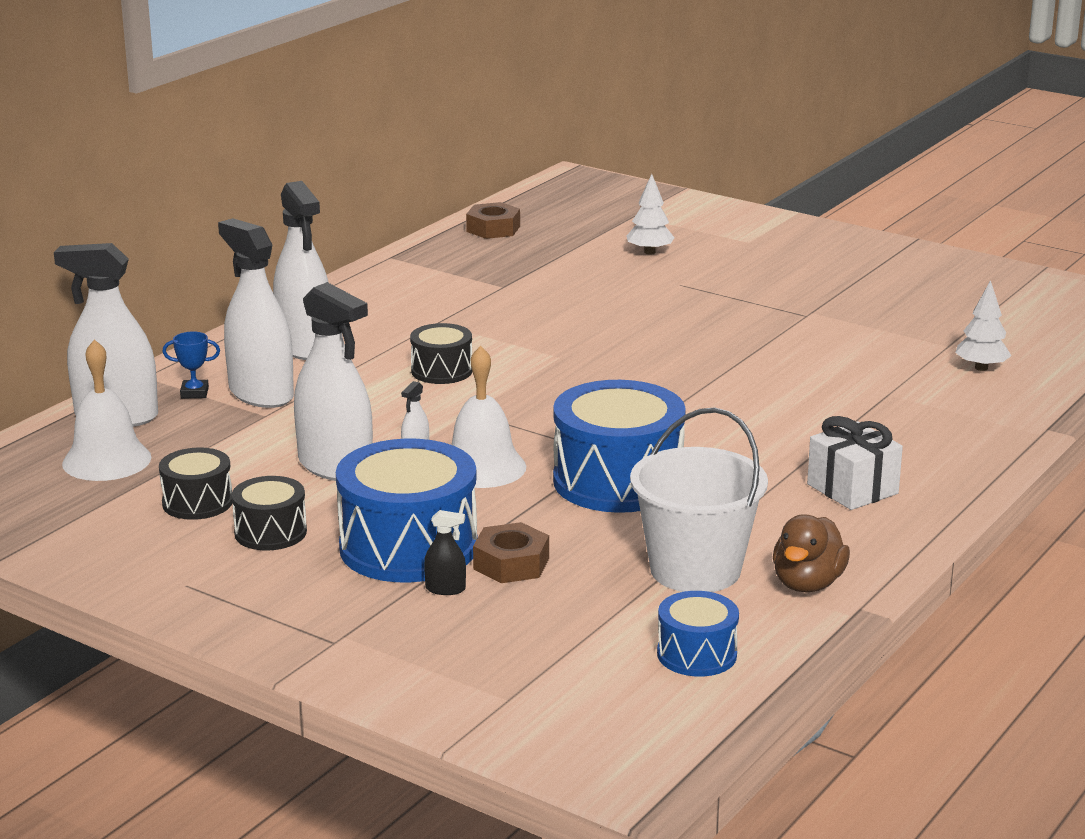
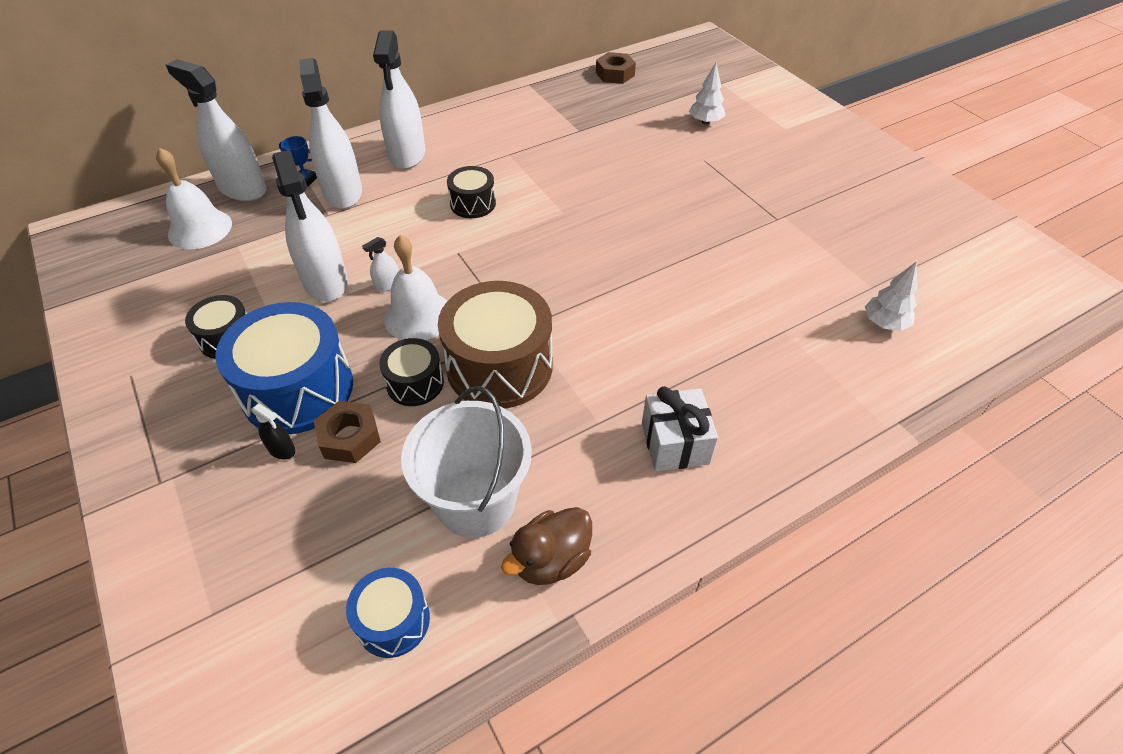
camera: 25 degrees right, 25 degrees up
black drum [159,447,232,520] -> black drum moved to [379,338,444,406]
blue drum [553,380,686,513] -> brown drum [438,281,553,409]

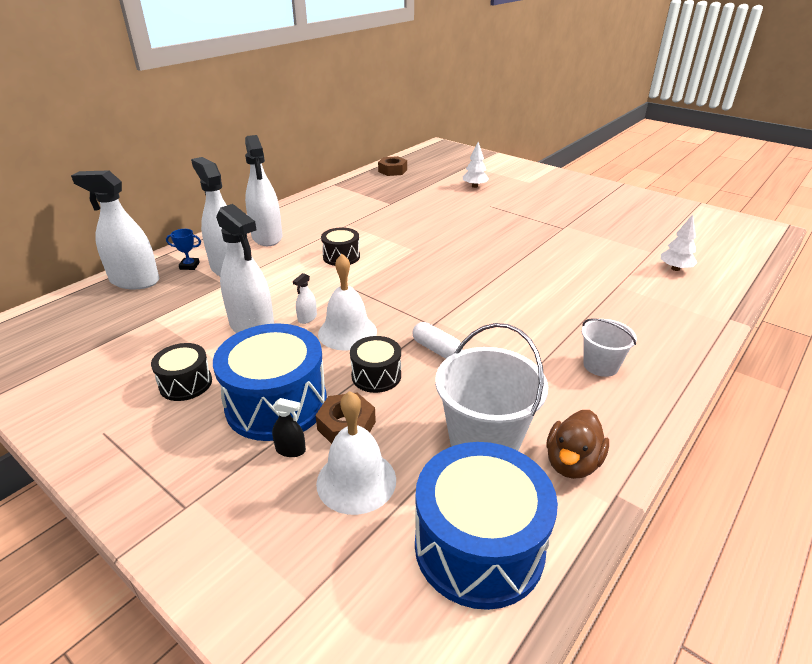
camera: 20 degrees left, 15 degrees down
white bell [156,148,232,249] -> white bell moved to [316,391,396,515]
blue drum [346,568,430,658] -> blue drum [415,442,558,610], size x1.89
brown drum [438,281,553,409] -> white capsule [412,322,462,359]
white gift [642,386,718,471] -> white bucket [581,318,637,377]

